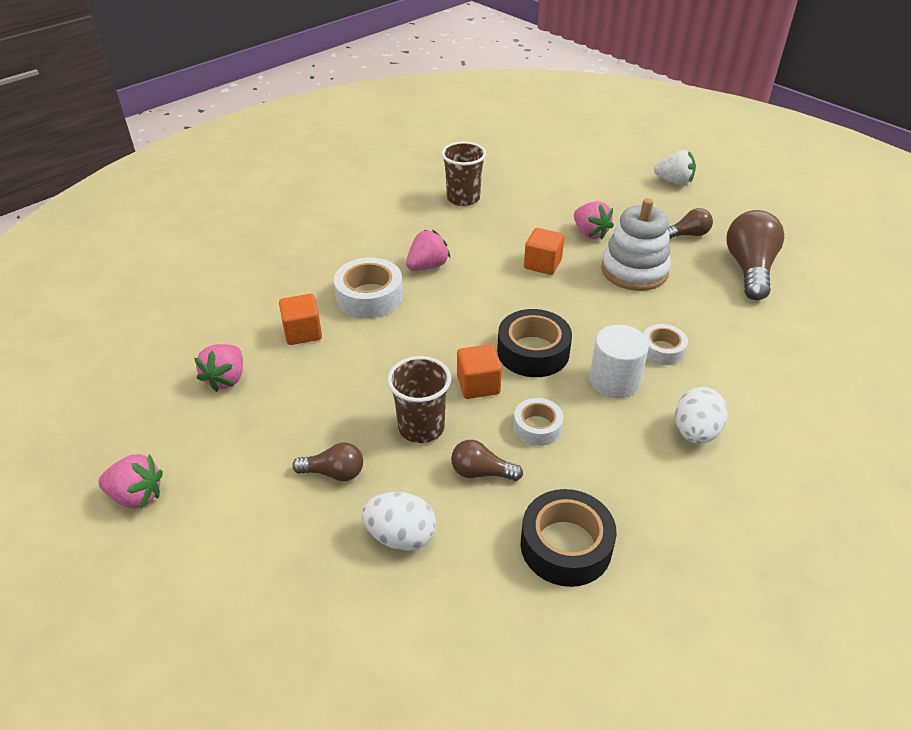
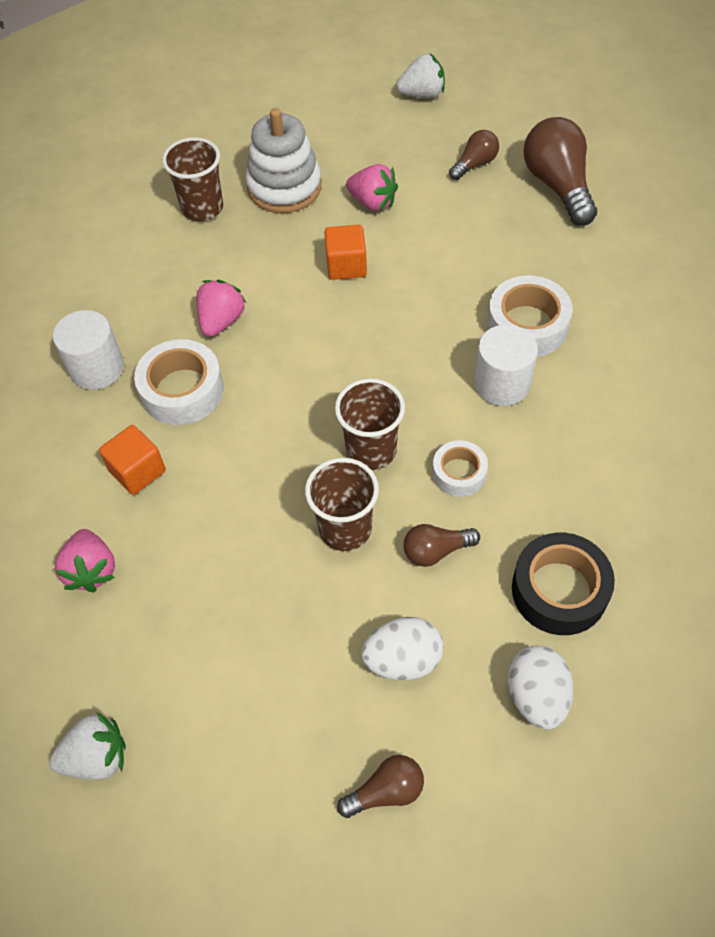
camera: 25 degrees left, 15 degrees up
pink strawberry [98,454,163,508] -> white strawberry [49,712,126,780]
brown light bulb [292,442,363,481] -> brown light bulb moved to [337,755,424,818]
orange cube [457,344,502,399] -> brown cup [335,378,405,470]
black tape [497,309,572,377] -> none
white stacking toy [601,198,671,291] -> white stacking toy moved to [246,108,322,213]
white tape [643,324,688,365] -> white tape [487,275,573,357], size x1.64
white egg [675,387,728,444] -> white egg moved to [508,646,573,730]
none -> white cylinder [53,310,124,390]

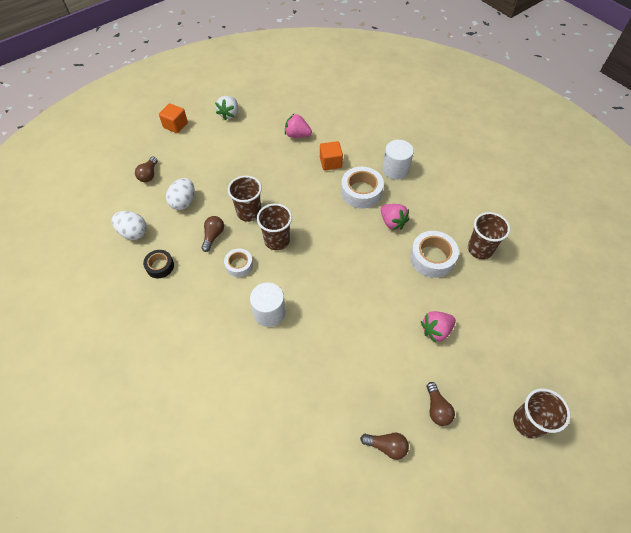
camera: 120 degrees right, 0 degrees up
white stacking toy [246,108,322,213] -> none
orange cube [324,225,367,280] -> orange cube moved to [159,103,188,133]
white strawberry [396,54,445,98] -> brown cup [513,388,570,439]
white tape [487,275,573,357] -> white tape moved to [410,231,459,278]
black tape [512,533,615,635] -> black tape [143,250,174,278], size x0.61
brown light bulb [524,117,597,226] -> brown light bulb [360,433,409,460], size x0.54

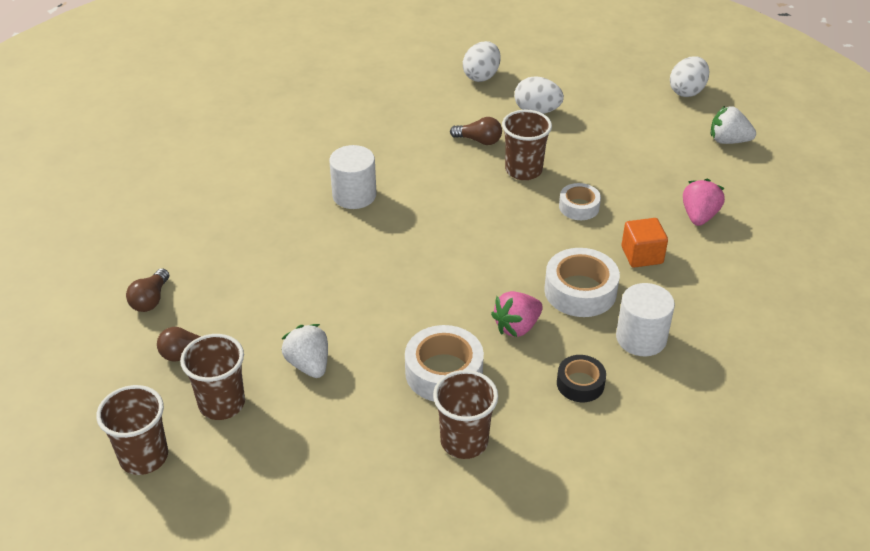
camera: 90 degrees right, 15 degrees down
brown light bulb [135,157,157,182] -> none
black tape [143,250,174,278] -> black tape moved to [557,355,606,402]
orange cube [159,103,188,133] -> white egg [670,56,709,97]
white tape [224,249,253,277] -> white tape moved to [559,183,601,220]
brown cup [257,203,292,250] -> brown cup moved to [180,334,245,420]
pink strawberry [421,311,456,343] -> white strawberry [282,324,328,378]

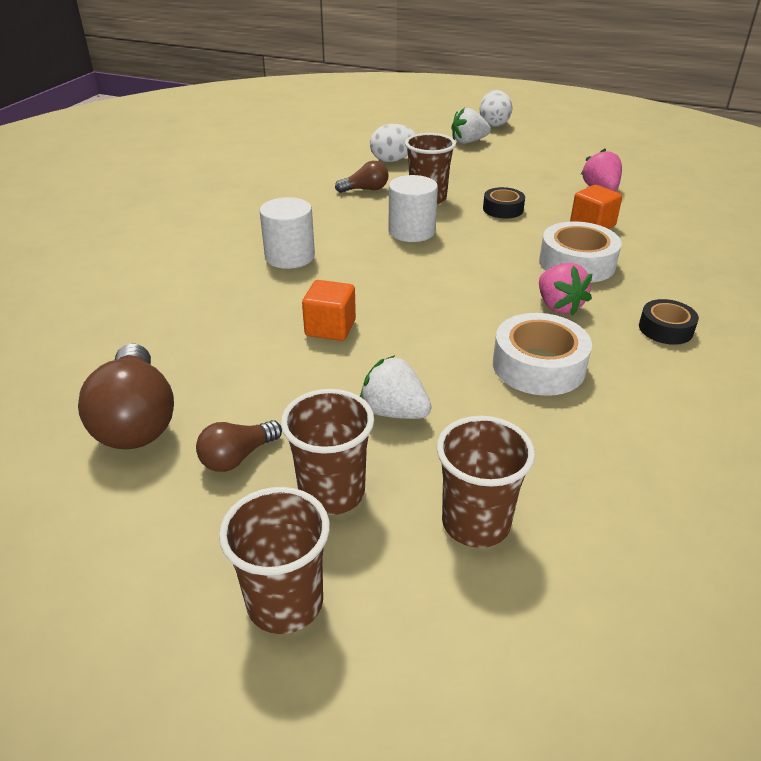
camera: 30 degrees left, 5 degrees down
brown light bulb [126,268,169,312] -> brown light bulb [78,344,174,449], size x1.86
brown cup [433,370,498,459] -> brown cup moved to [437,416,535,548]
white egg [463,41,501,82] -> none
pink strawberry [491,291,543,337] -> pink strawberry turned 45 degrees counterclockwise [539,263,592,316]
white tape [559,183,601,220] -> black tape [483,187,525,219]
white cylinder [616,283,675,356] -> white cylinder moved to [389,175,438,242]
white strawberry [711,106,756,144] -> white strawberry moved to [451,108,491,144]
none -> orange cube [302,280,356,341]

